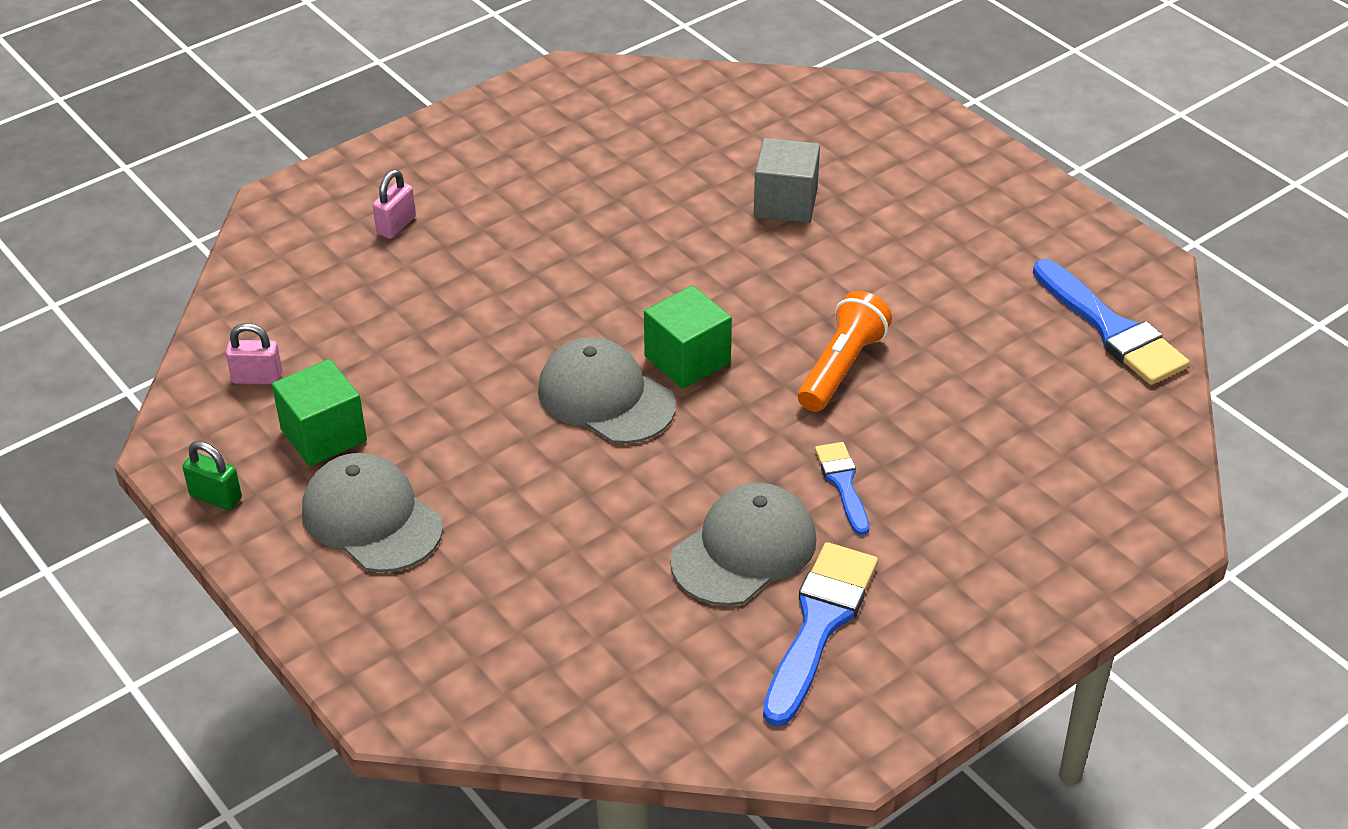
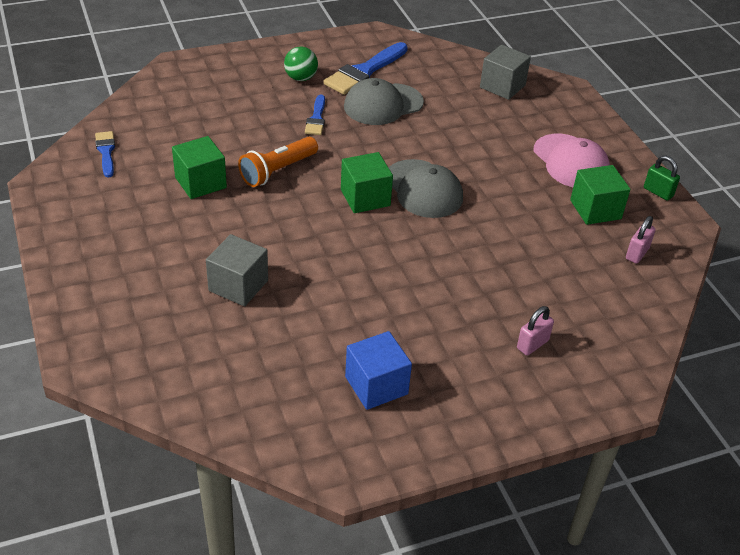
camera: 165 degrees left, 0 degrees up
pink padlock [226,323,282,384] -> pink padlock turned 75 degrees counterclockwise [626,216,656,264]
grey cap [302,453,443,572] -> pink cap [533,134,610,187]
blue brush [1033,259,1189,385] -> blue brush [95,131,115,178], size x0.56
none -> green cube [172,136,227,199]
none -> green ball [284,46,318,81]
none -> blue cube [345,331,412,410]
none -> grey cube [480,45,531,100]

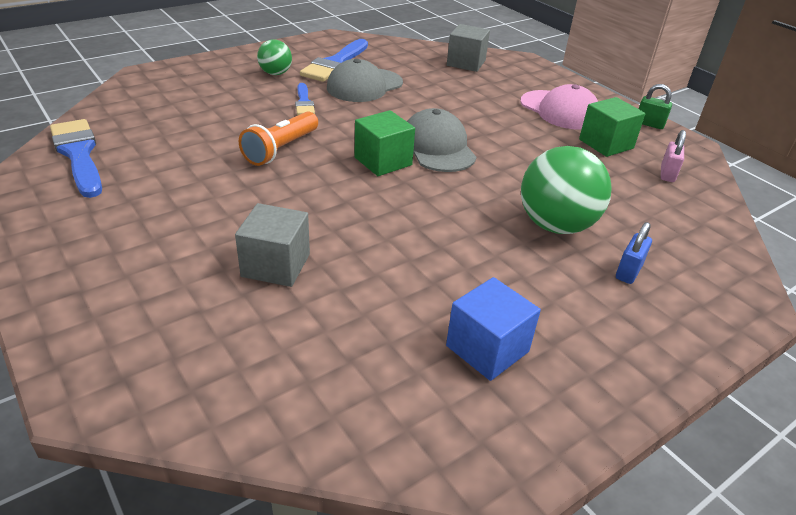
camera: 15 degrees left, 5 degrees down
blue brush [95,131,115,178] -> blue brush [50,119,102,198], size x1.77
green cube [172,136,227,199] -> none
grey cap [389,159,463,218] -> grey cap turned 150 degrees counterclockwise [407,108,477,172]
pink padlock [517,306,554,356] -> blue padlock [616,222,652,284]
none -> green ball [521,146,612,234]

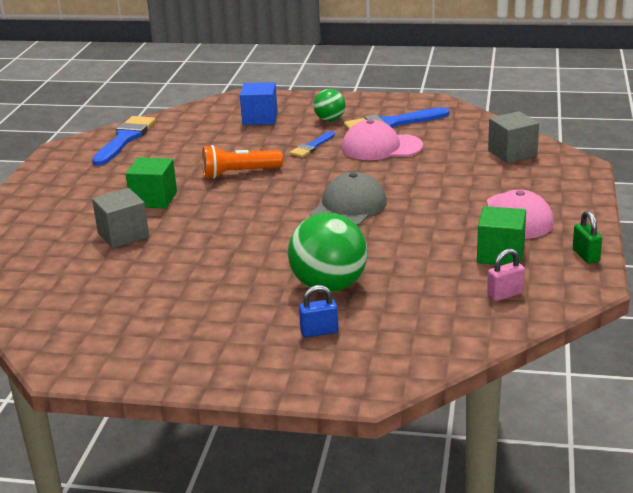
camera: 50 degrees right, 10 degrees down
grey cap [327,59,403,102] -> pink cap [342,119,423,160]
green cube [354,110,415,176] -> green cube moved to [126,157,177,209]
blue cube [446,277,541,381] -> blue cube moved to [240,82,278,125]

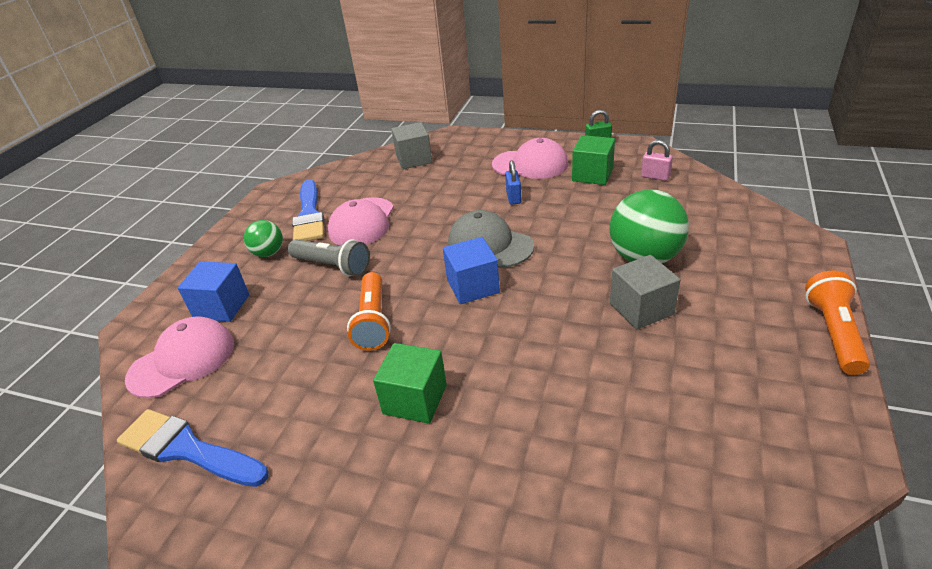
camera: 80 degrees left, 10 degrees up
grey cube [92,188,149,248] -> grey cube moved to [610,255,680,330]
blue brush [290,131,335,157] -> grey flashlight [288,239,370,276]
blue padlock [299,285,338,338] -> blue padlock moved to [505,160,521,205]
pink padlock [487,249,525,301] -> pink padlock turned 45 degrees counterclockwise [641,140,673,181]
none -> pink cap [125,316,234,398]
none -> blue cube [443,237,500,304]
none -> orange flashlight [805,270,870,375]

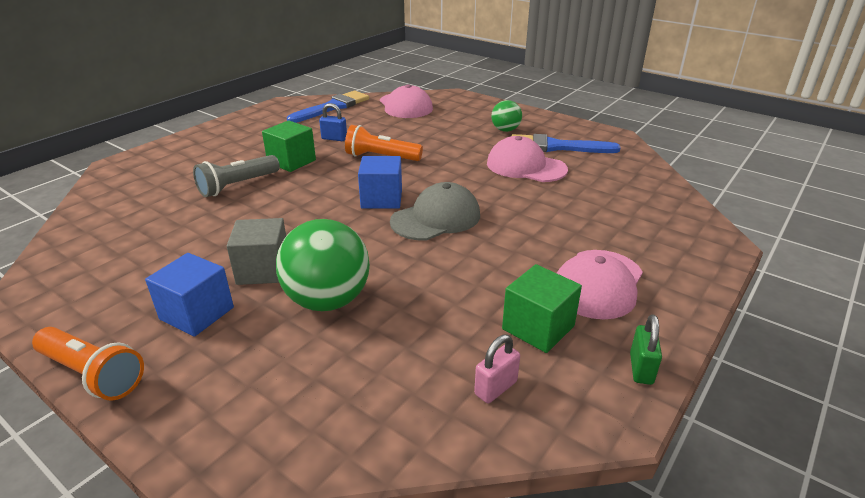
camera: 105 degrees right, 5 degrees down
blue cube [178,261,249,322] -> blue cube moved to [145,253,234,337]
grey flashlight [288,239,370,276] -> grey flashlight moved to [193,155,280,197]
grey cube [391,122,432,169] -> none
blue padlock [505,160,521,205] -> blue padlock moved to [319,103,347,141]

